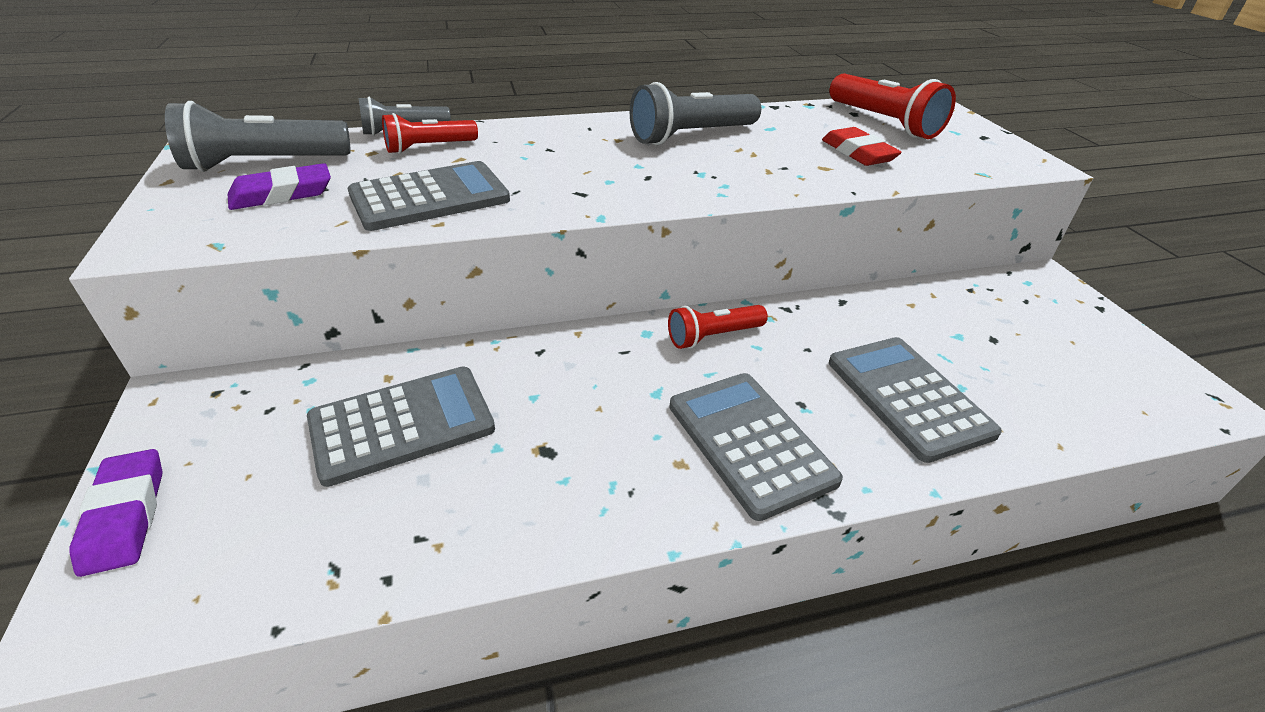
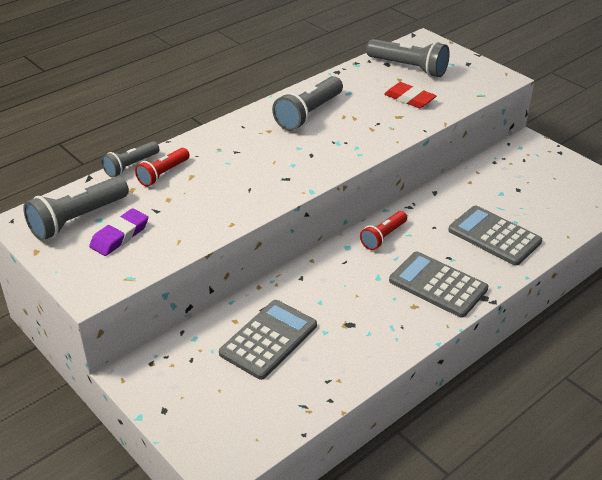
camera: 25 degrees left, 0 degrees up
purple eraser [69,449,162,577] -> none
grey calculator [348,161,510,231] -> none
red flashlight [829,74,956,139] -> grey flashlight [366,39,450,77]

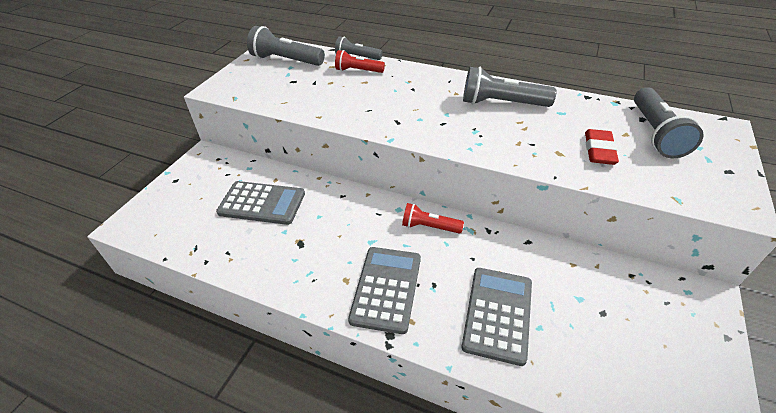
camera: 65 degrees right, 5 degrees up
purple eraser [89,208,148,256] -> none

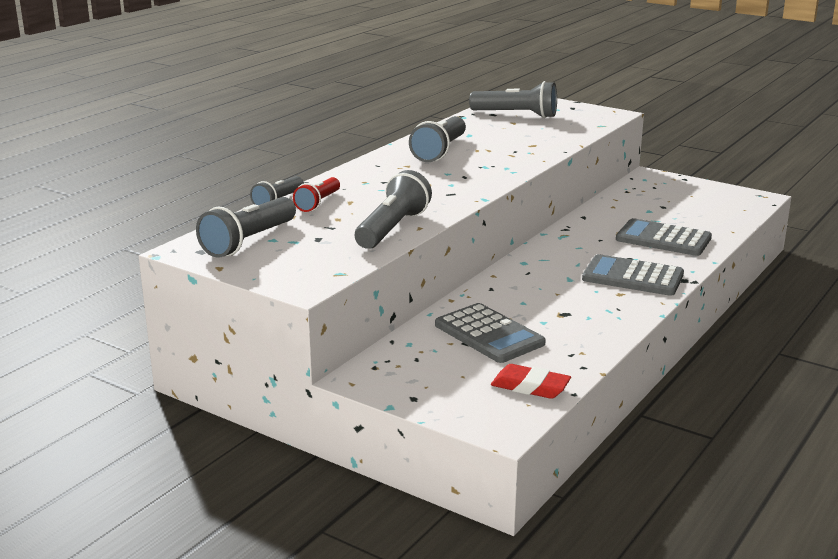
camera: 80 degrees left, 20 degrees down
grey calculator [216,181,305,225] -> grey calculator turned 120 degrees clockwise [435,303,546,363]
red flashlight [402,203,464,234] -> none
red eraser [585,129,619,165] -> red eraser moved to [491,364,571,399]
none -> grey flashlight [355,170,432,249]

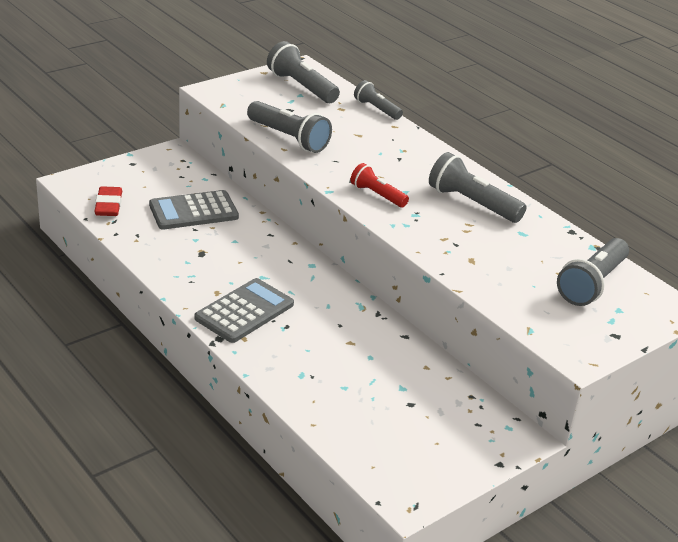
camera: 105 degrees right, 10 degrees up
red flashlight [293,177,340,212] -> red flashlight moved to [350,163,409,207]
red eraser [491,364,571,399] -> red eraser turned 45 degrees counterclockwise [94,186,122,216]
grey calculator [616,218,712,256] -> none

